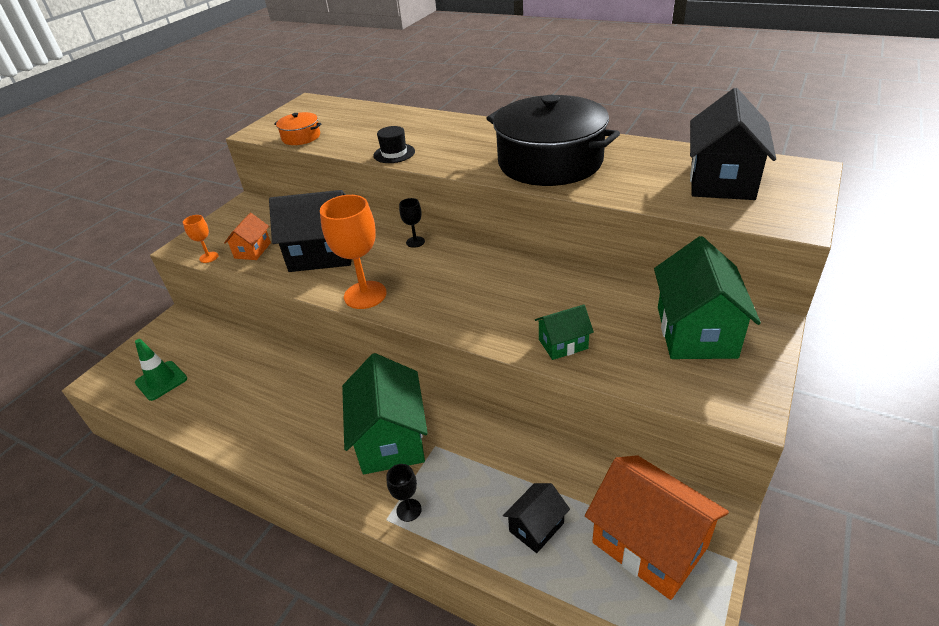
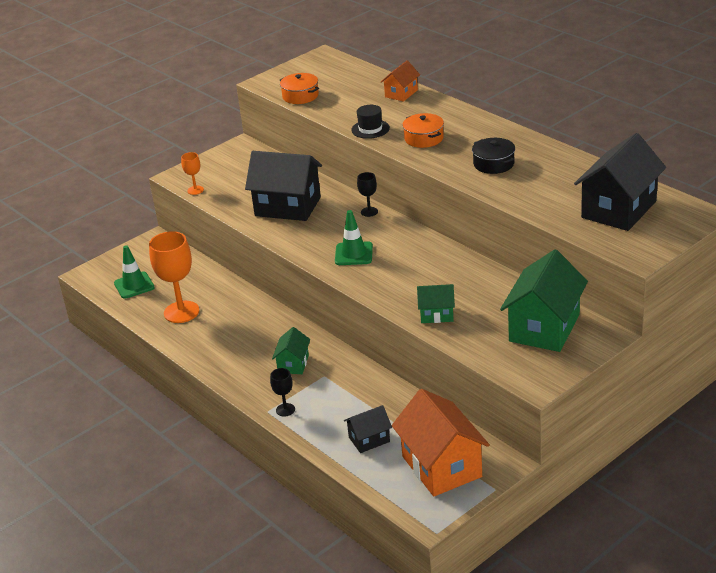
camera: 20 degrees right, 5 degrees down
orange house [224,213,271,260] -> orange house moved to [381,60,420,102]
orange goblet [320,195,387,309] -> orange goblet moved to [149,231,199,323]
green house [342,353,428,474] -> green house [272,327,310,374], size x0.51
black pot [486,95,620,186] -> black pot [472,138,515,174], size x0.43
none -> green traffic cone [335,210,373,265]
none -> orange pot [402,113,444,148]

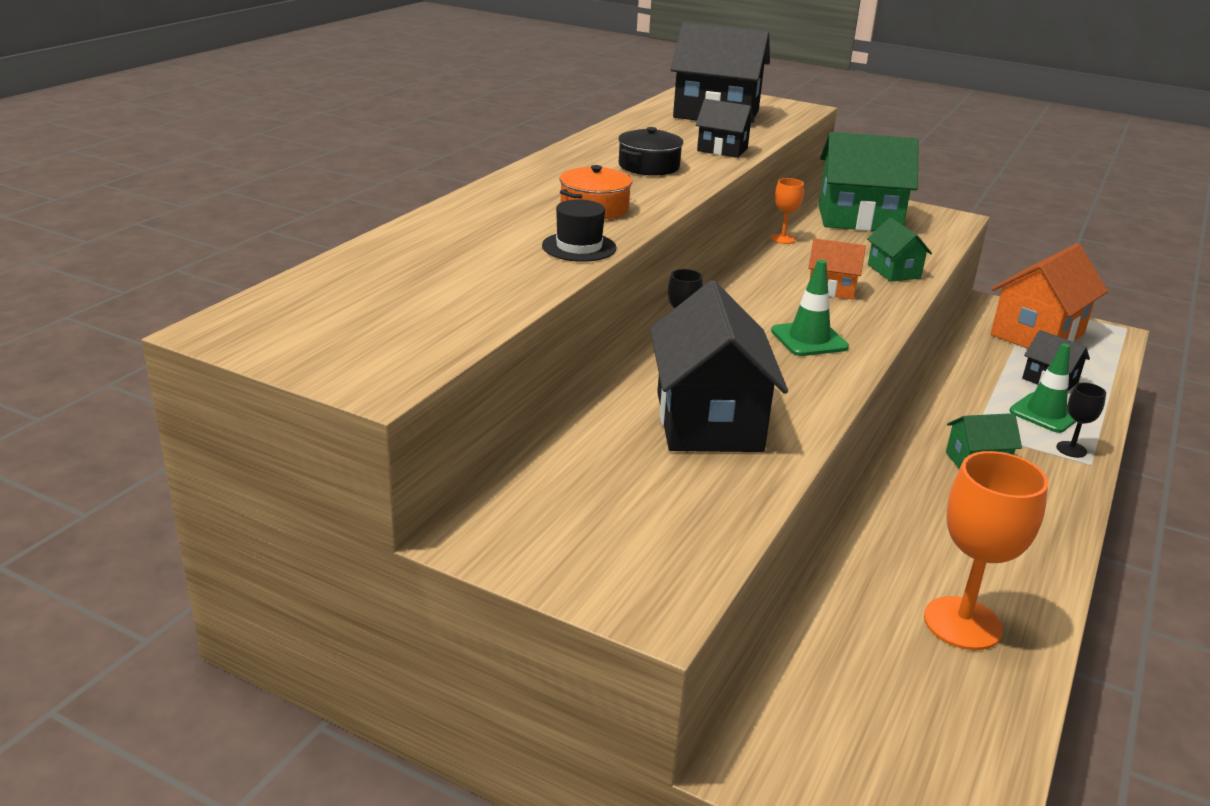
camera: 115 degrees left, 5 degrees down
green traffic cone [114,245,155,299] -> green traffic cone moved to [1009,343,1076,433]
orange goblet [181,152,204,195] -> orange goblet moved to [771,178,804,244]
orange pot [280,73,319,104] -> none
orange house [381,60,420,102] -> orange house moved to [808,238,866,300]
none -> black house [696,99,754,158]

